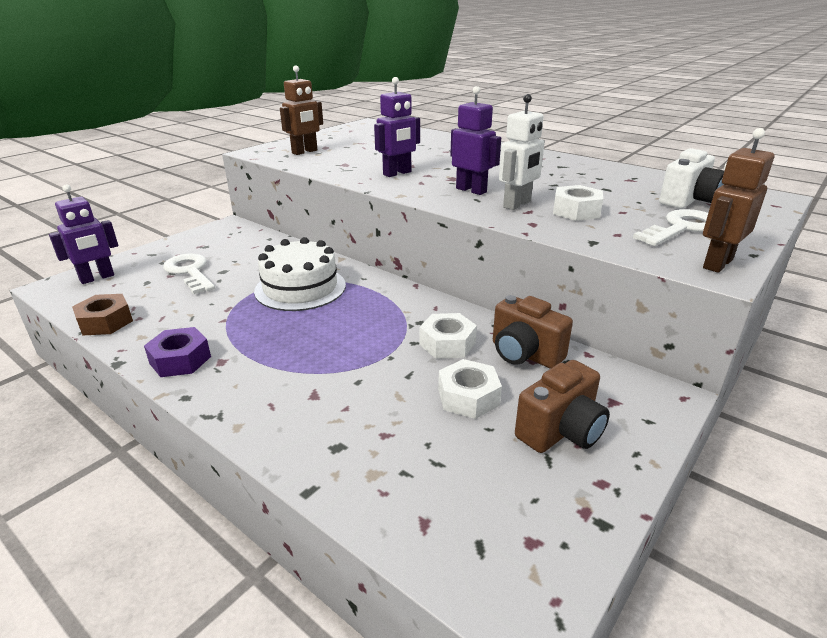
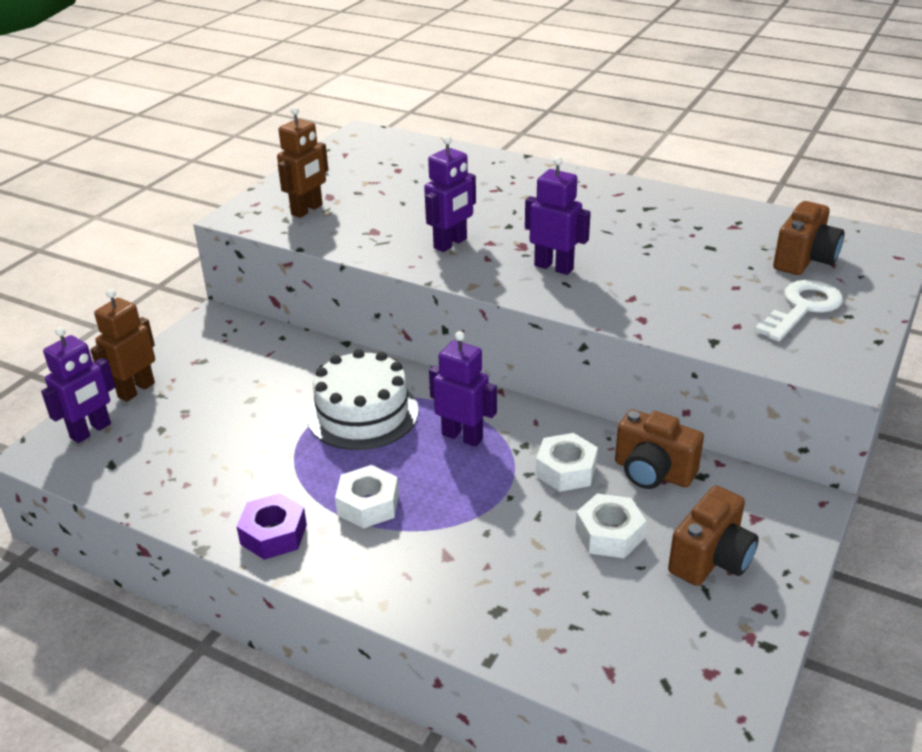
camera: 10 degrees left, 5 degrees up
brown nut [72,294,133,336] -> none
white key [163,253,215,294] -> none
white robot [499,94,545,210] -> none
white nut [553,185,603,221] -> white nut moved to [335,465,399,529]
white camera [659,148,724,209] -> brown camera [773,201,844,275]
brown robot [703,128,774,273] -> brown robot moved to [90,289,155,402]
none -> purple robot [429,331,497,447]

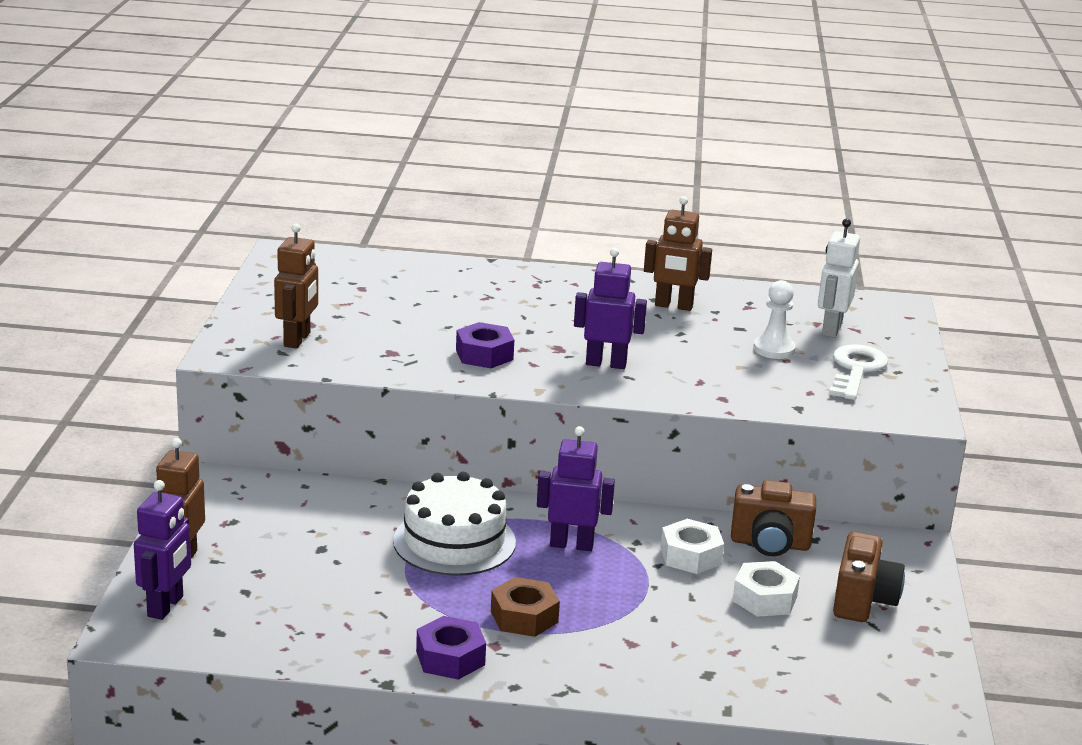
camera: 25 degrees left, 10 degrees down
white nut [335,465,399,529] -> brown nut [491,577,560,637]
purple robot [424,135,476,252] -> purple nut [456,322,514,368]
brown camera [773,201,844,275] -> white robot [818,218,860,338]
none -> brown robot [644,196,712,311]
none -> white pawn [753,280,796,359]

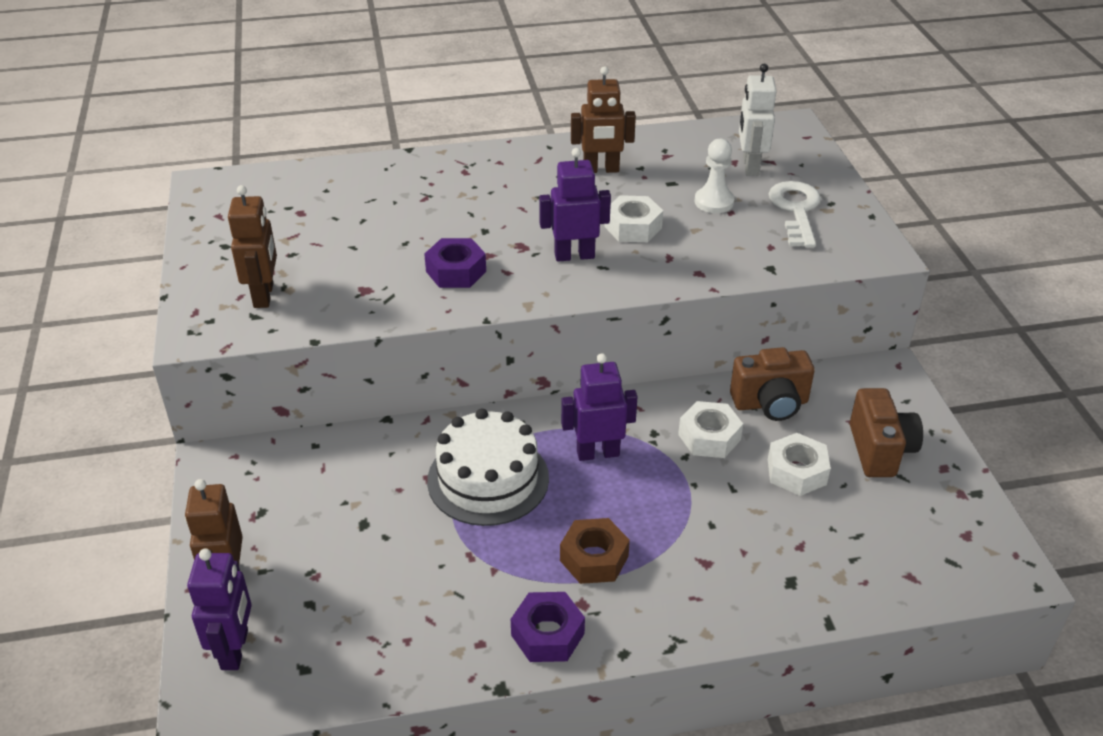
camera: 15 degrees left, 15 degrees up
none -> white nut [604,195,663,242]

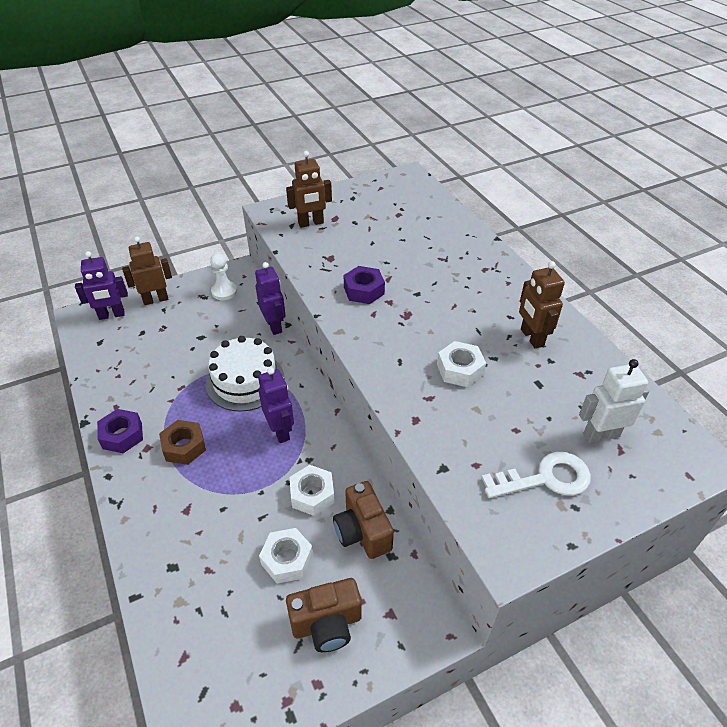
camera: 75 degrees right, 5 degrees up
purple robot [539,148,611,262] -> purple robot moved to [255,262,286,335]
white pawn [694,139,735,213] -> white pawn moved to [210,253,237,300]

